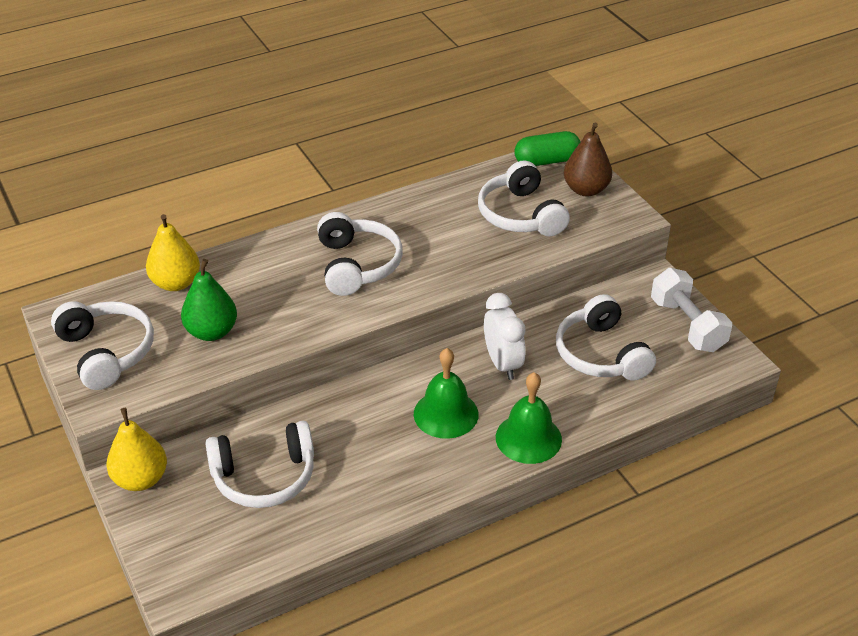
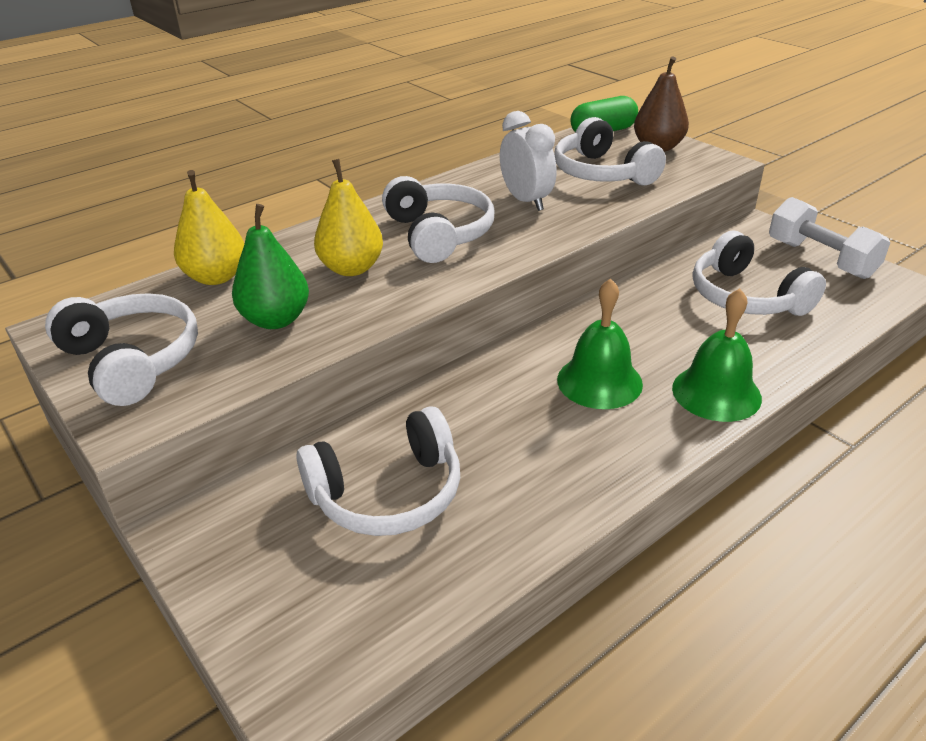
camera: 10 degrees left, 5 degrees down
yellow pear [106,408,167,491] -> yellow pear moved to [314,159,383,276]
white clock [484,293,526,380] -> white clock moved to [500,111,557,211]

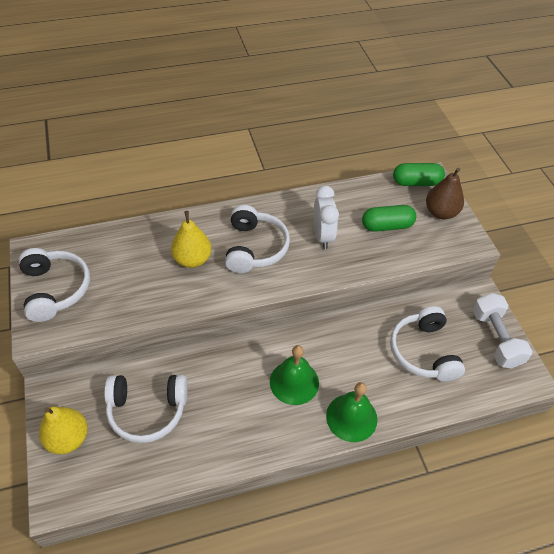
camera: 20 degrees right, 15 degrees up
yellow pear [174,170,244,285] -> yellow pear moved to [39,407,88,454]
green pear [232,204,309,329] -> none
white headphones [554,117,666,186] -> green capsule [362,205,416,232]

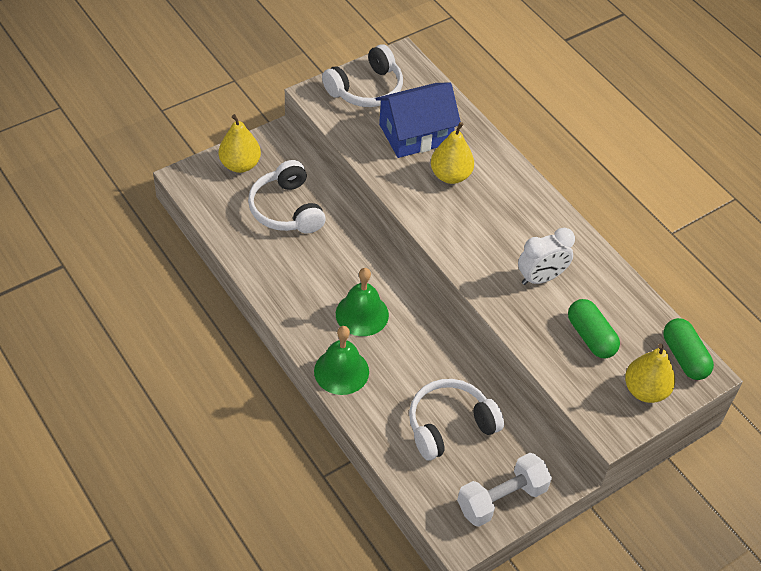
camera: 70 degrees right, 0 degrees up
white headphones [225,205,290,273] -> none
brown pear [426,168,464,219] -> yellow pear [625,344,675,403]
none -> blue house [375,82,461,158]

